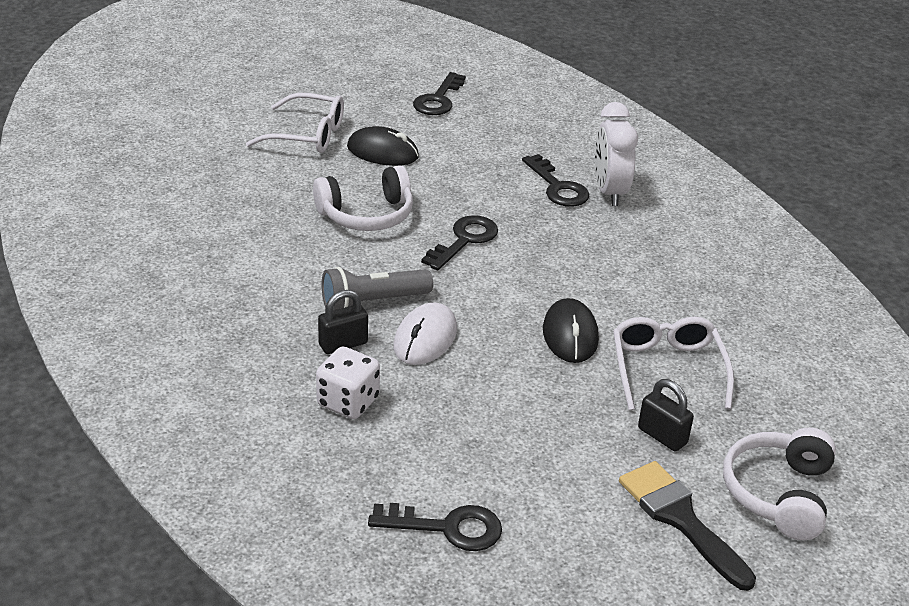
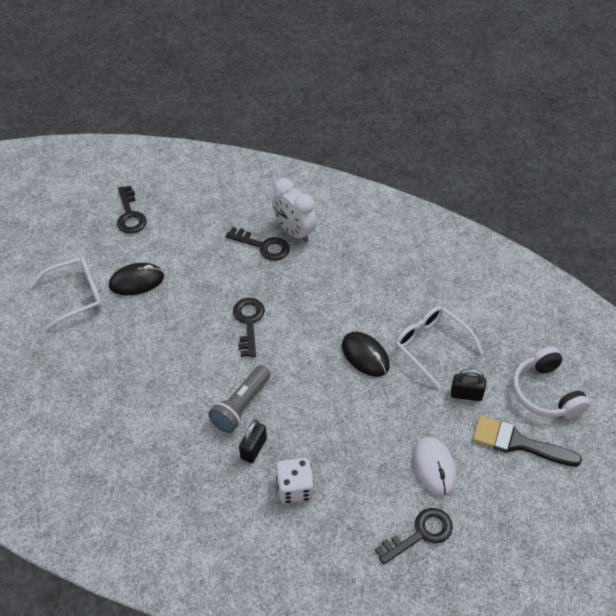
camera: 35 degrees left, 15 degrees up
white headphones [313,165,413,231] -> none
white mouse [394,302,457,365] -> white mouse moved to [413,437,456,496]

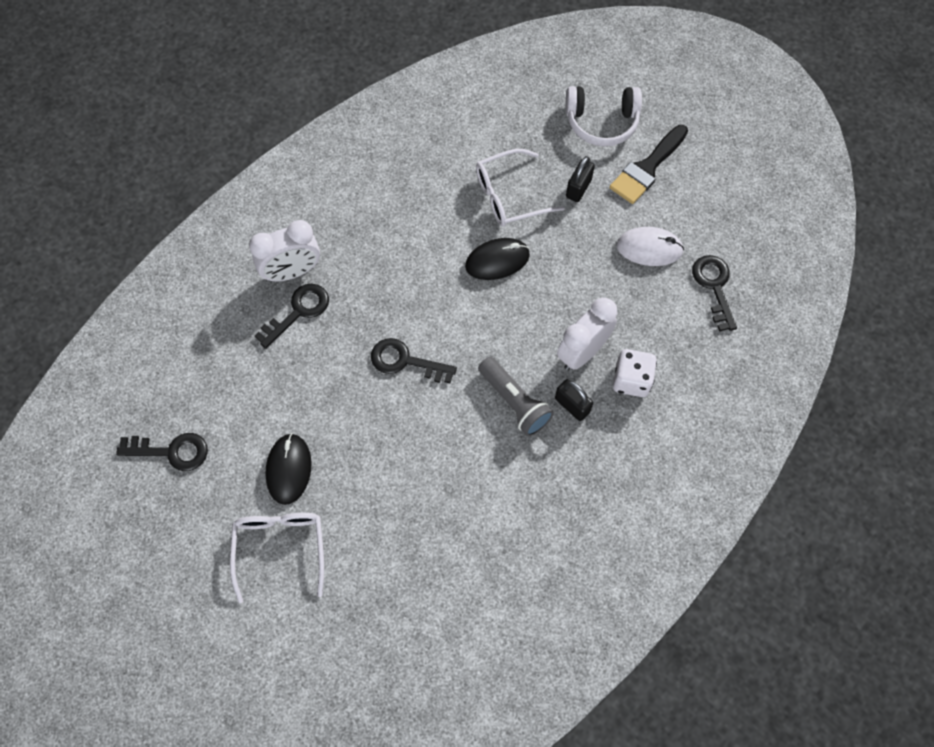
camera: 70 degrees left, 15 degrees up
none -> white clock [557,297,617,370]

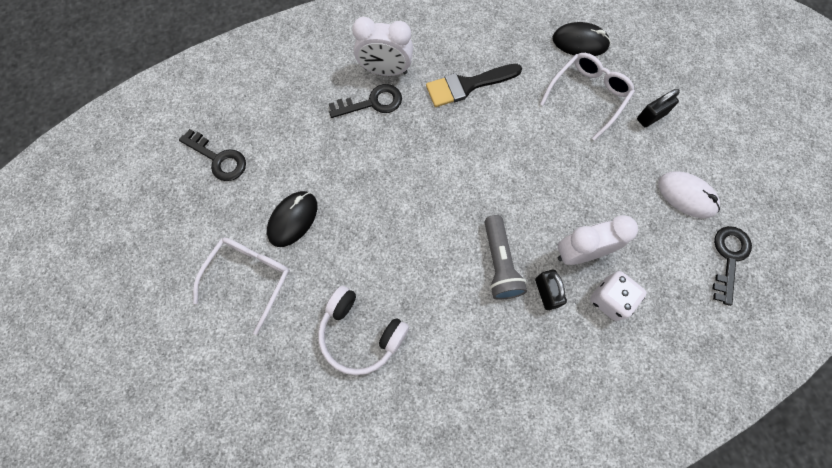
camera: 30 degrees right, 5 degrees up
black key [371,338,457,383] -> none
black mouse [465,238,530,280] -> black mouse moved to [552,22,611,56]
white glasses [476,149,565,227] -> white glasses turned 120 degrees clockwise [540,53,635,141]
white headphones [565,86,642,146] -> white headphones moved to [318,286,409,375]
black brush [609,125,688,204] -> black brush moved to [426,64,522,107]

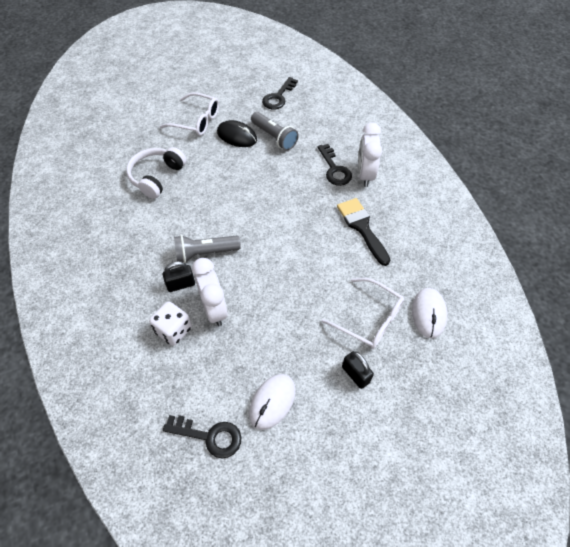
camera: 85 degrees right, 15 degrees down
black mouse [552,22,611,56] -> white mouse [412,288,447,338]
none -> grey flashlight [251,112,299,151]

